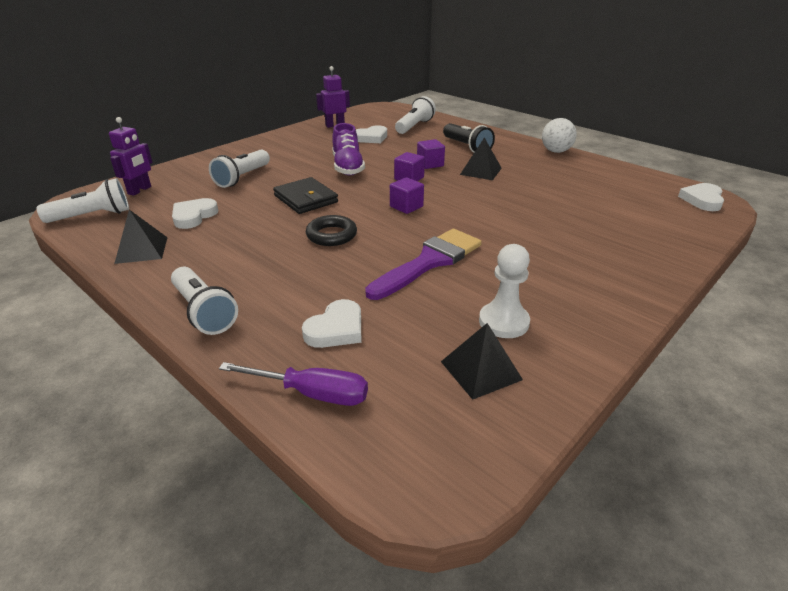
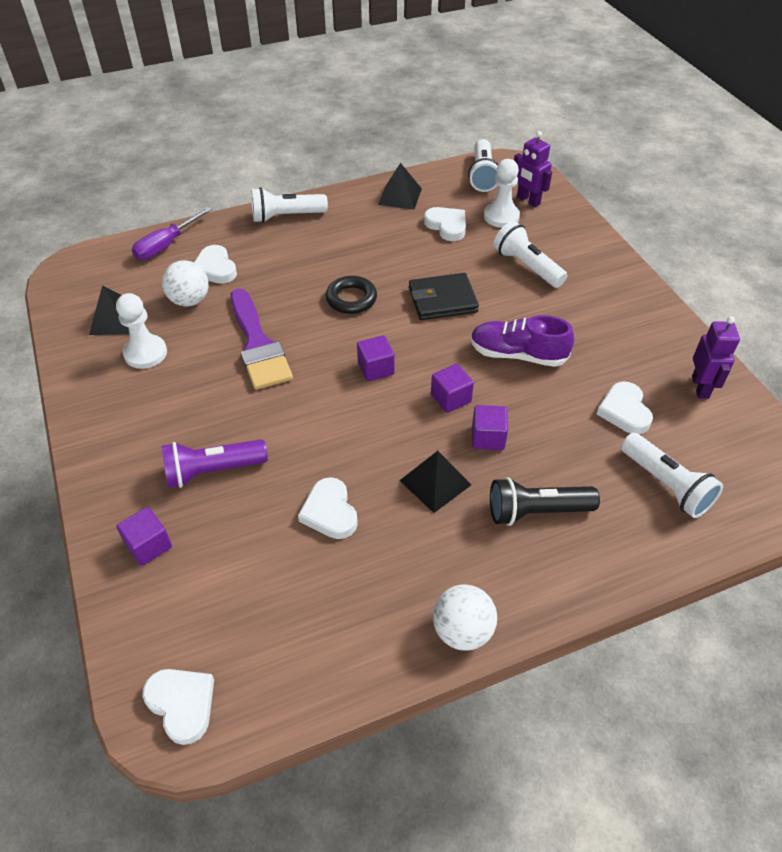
camera: 115 degrees right, 15 degrees up
none -> purple cube [116,507,172,566]
none -> white ball [162,260,209,307]
none -> purple flashlight [162,439,268,488]
none -> white heart [298,477,358,539]
none -> white pawn [484,159,520,228]

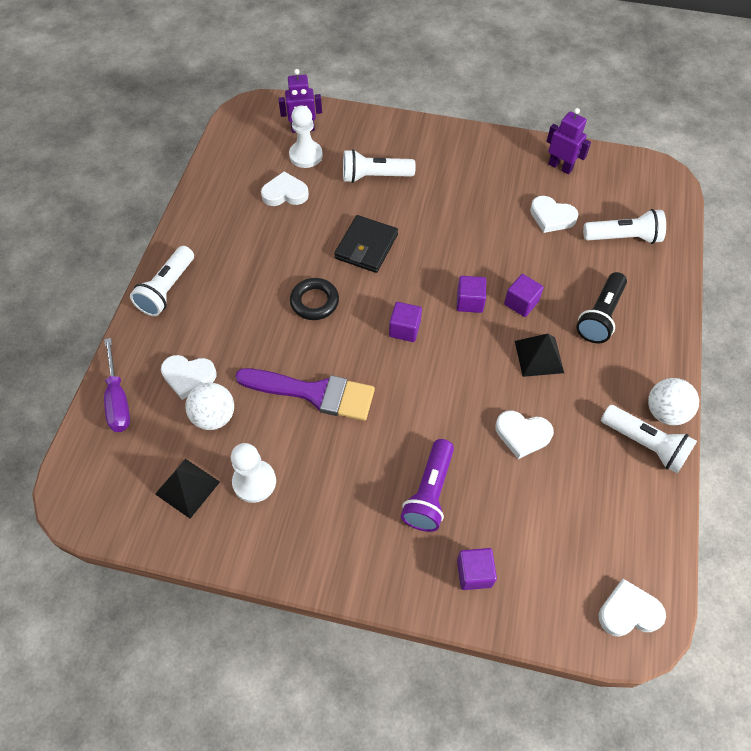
camera: 55 degrees left, 10 degrees up
black pyramid [378,163,422,210] -> none
white flashlight [468,139,498,192] -> white flashlight moved to [601,405,697,474]
purple shoe [470,315,574,367] -> none

